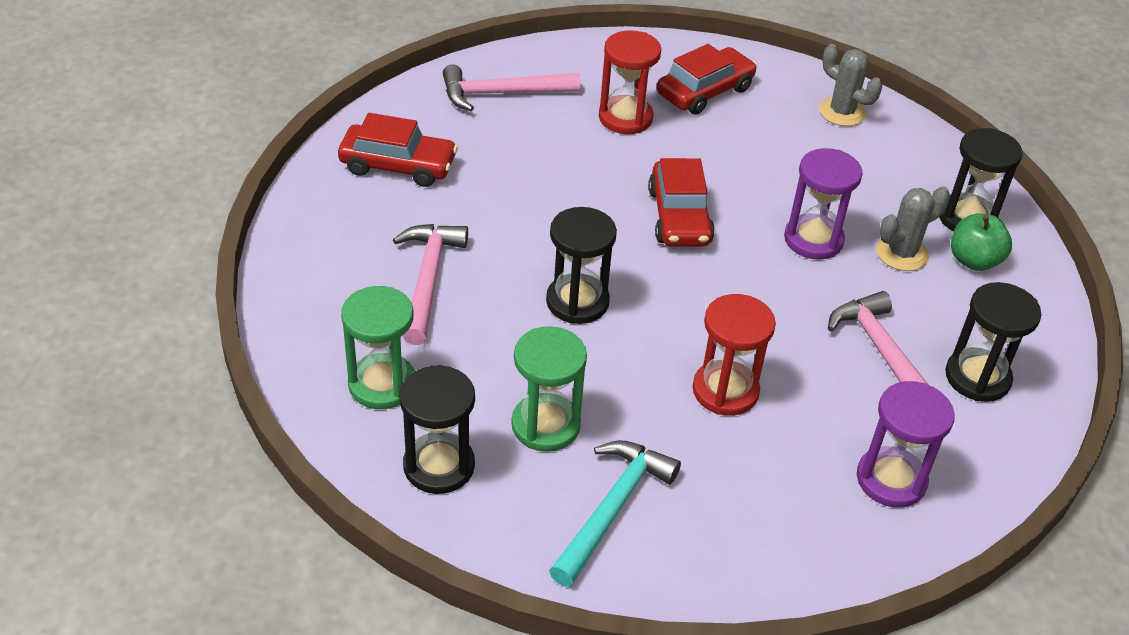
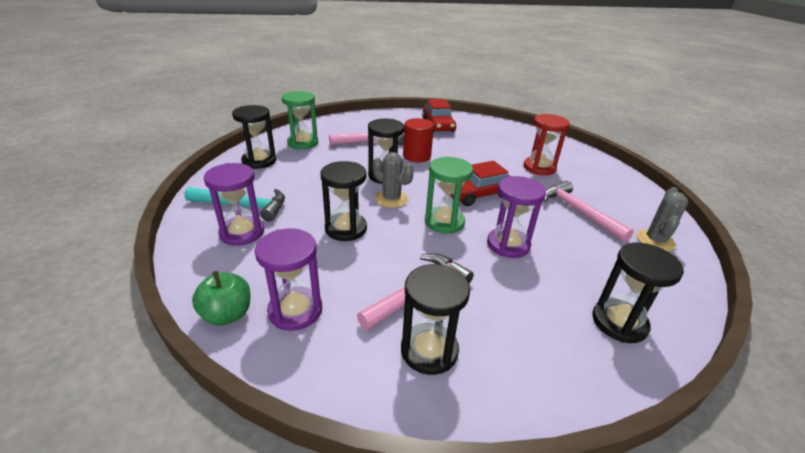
camera: 70 degrees right, 10 degrees down
pink hammer [443,64,581,111] -> pink hammer moved to [544,181,634,242]
green hourglass [511,326,587,452] -> green hourglass moved to [425,157,473,234]
red car [657,44,757,115] -> none
red hourglass [693,294,776,416] -> black hourglass [321,161,367,241]
grey cactus [876,186,950,271] -> grey cactus moved to [373,152,414,208]
green apple [951,214,1012,271] -> green apple moved to [192,271,250,326]
none -> purple hourglass [204,163,264,246]
none -> red cylinder [403,118,434,162]

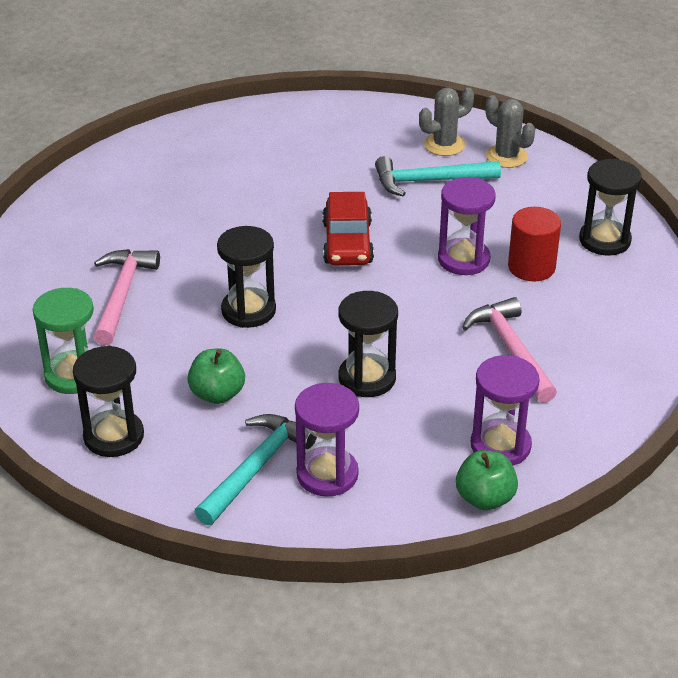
camera: 65 degrees left, 5 degrees up
grey cactus [373,152,414,208] -> grey cactus moved to [419,87,474,156]
black hourglass [401,264,470,375] -> none
red cylinder [403,118,434,162] -> red cylinder moved to [508,207,561,281]
red car [422,99,456,132] -> none
green hourglass [425,157,473,234] -> none
red hourglass [524,114,570,175] -> none
pink hammer [544,181,634,242] -> turquoise hammer [375,156,501,196]
none -> green apple [188,348,245,404]

